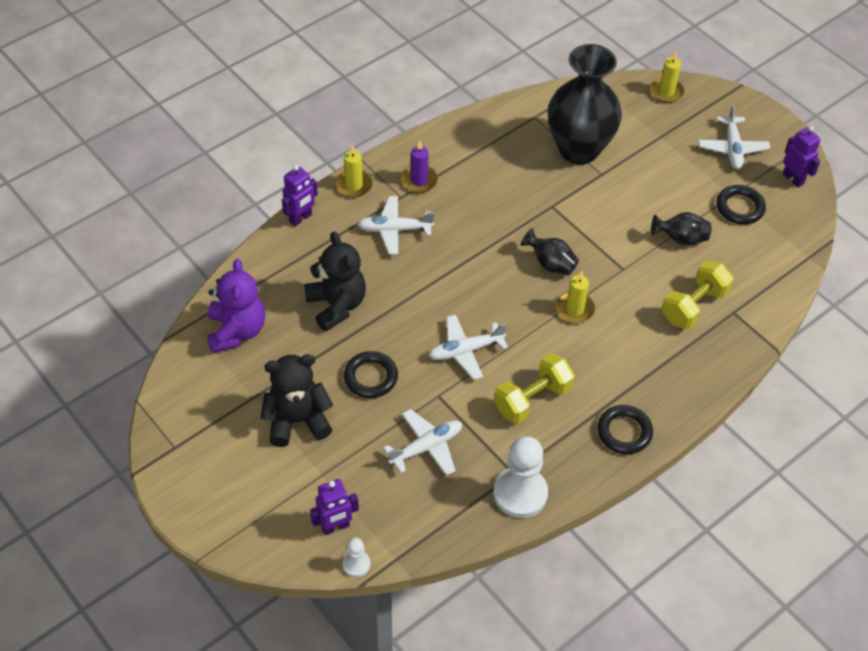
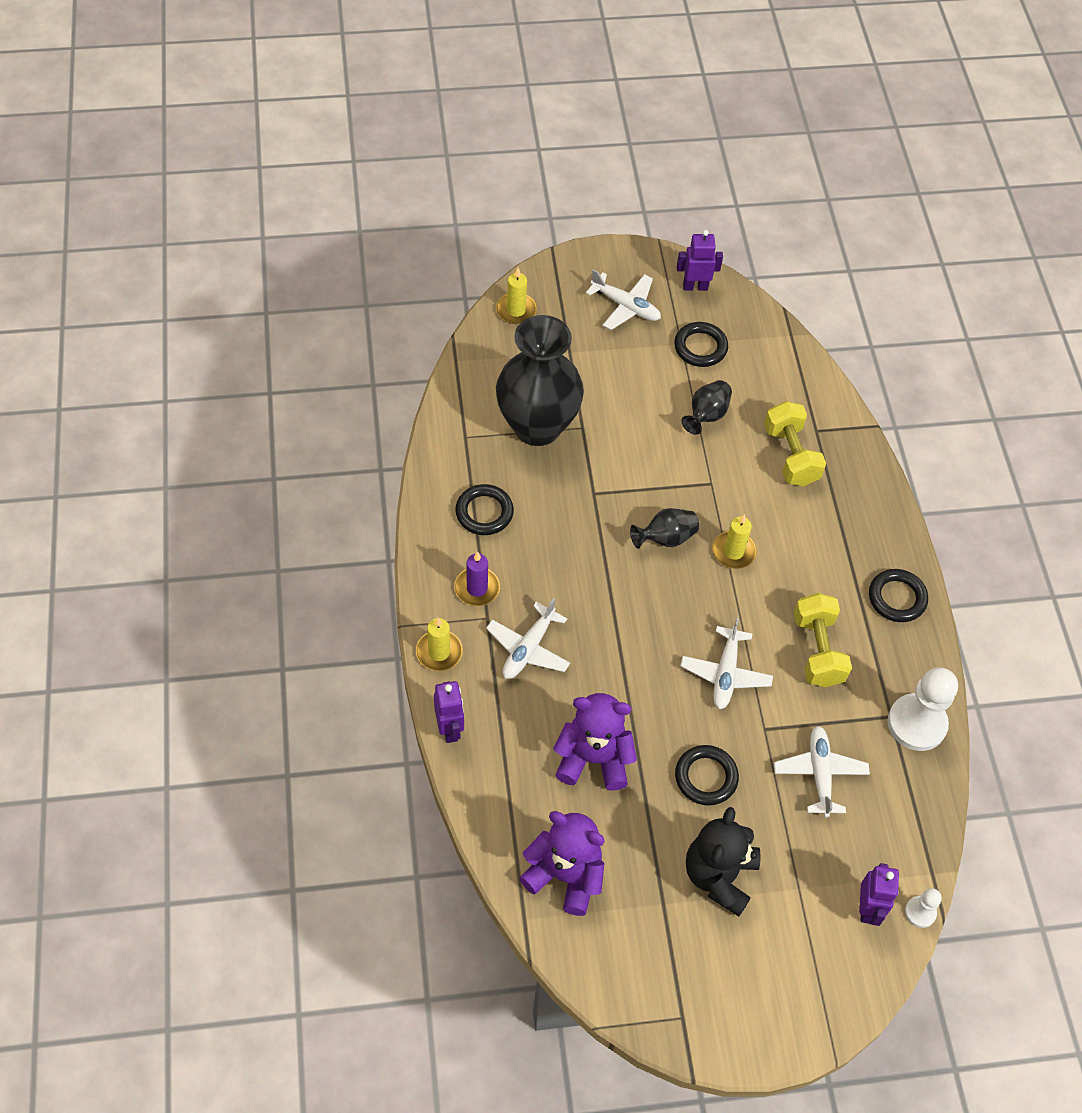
camera: 60 degrees left, 5 degrees up
black teddy bear [304,232,366,331] -> purple teddy bear [553,693,637,791]
none -> black ring [455,484,514,535]

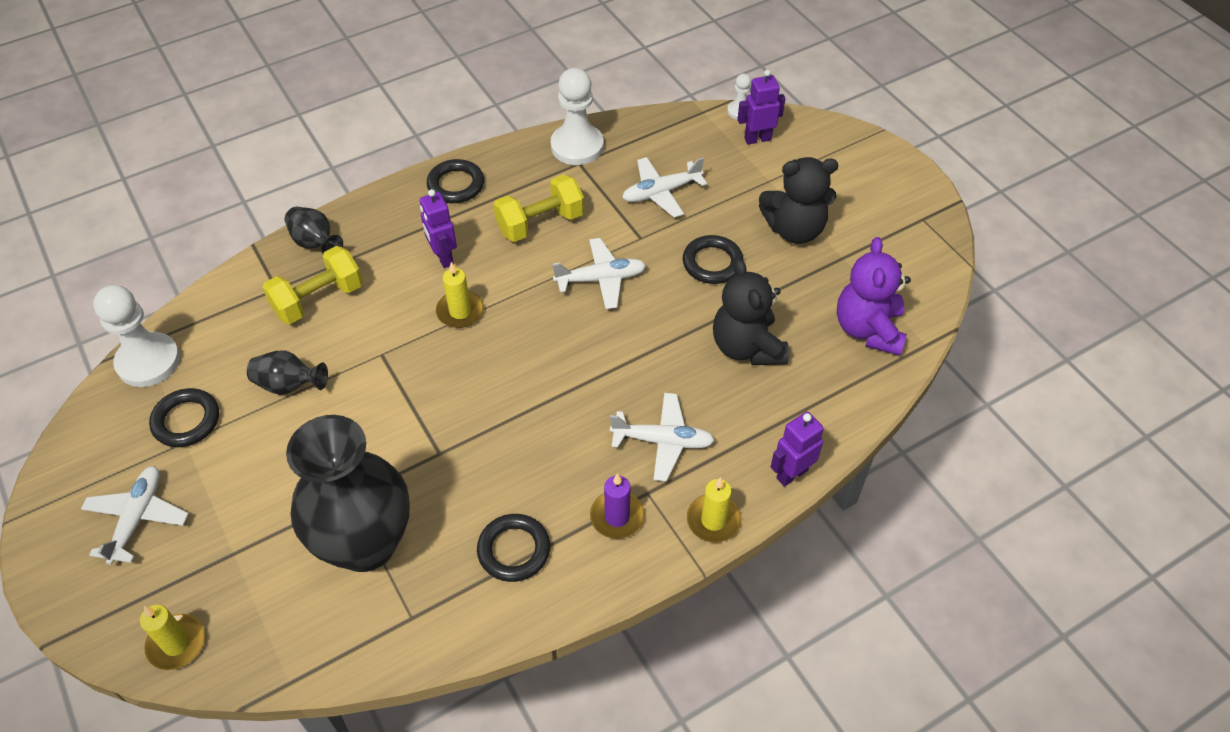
camera: 110 degrees left, 5 degrees down
purple teddy bear [553,693,637,791] -> black teddy bear [713,258,789,365]
black vase [630,508,700,549] -> black vase moved to [285,207,343,254]
purple robot [677,230,723,291] -> purple robot moved to [420,189,457,268]
none -> white pawn [93,285,180,387]

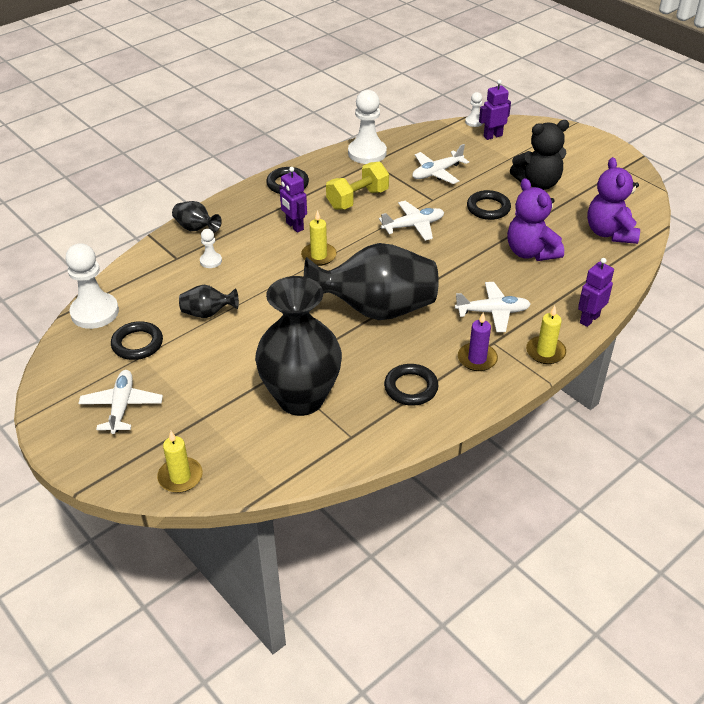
camera: 10 degrees left, 10 degrees down
yellow dumbbell [262,246,363,324] -> white pawn [200,229,222,268]
black teddy bear [713,258,789,365] -> purple teddy bear [507,178,564,261]
none -> black vase [304,243,439,320]

